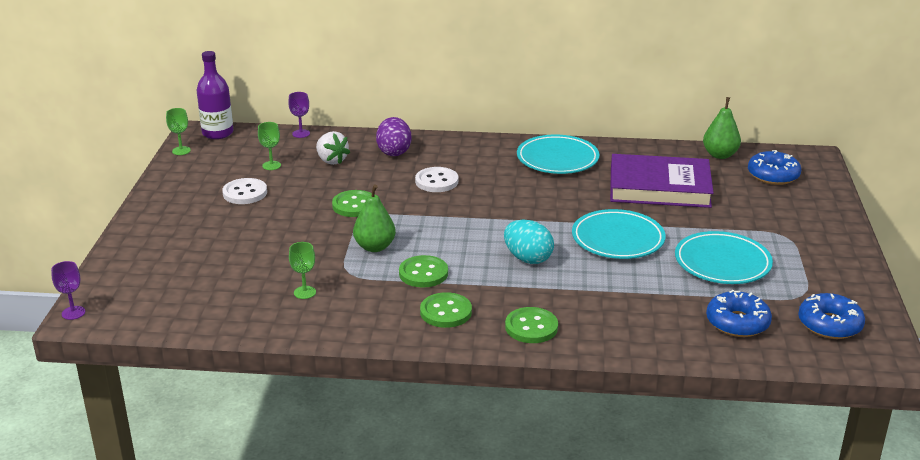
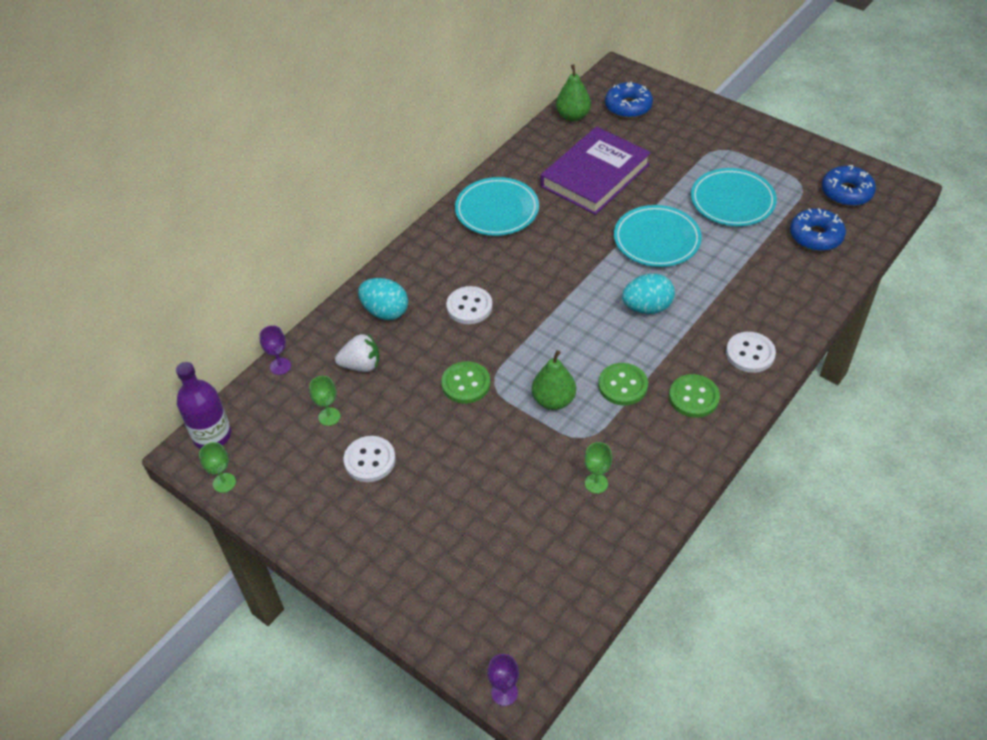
camera: 55 degrees left, 20 degrees up
purple egg [376,117,411,156] -> turquoise egg [358,278,408,320]
green button [505,307,558,343] -> white button [726,332,776,373]

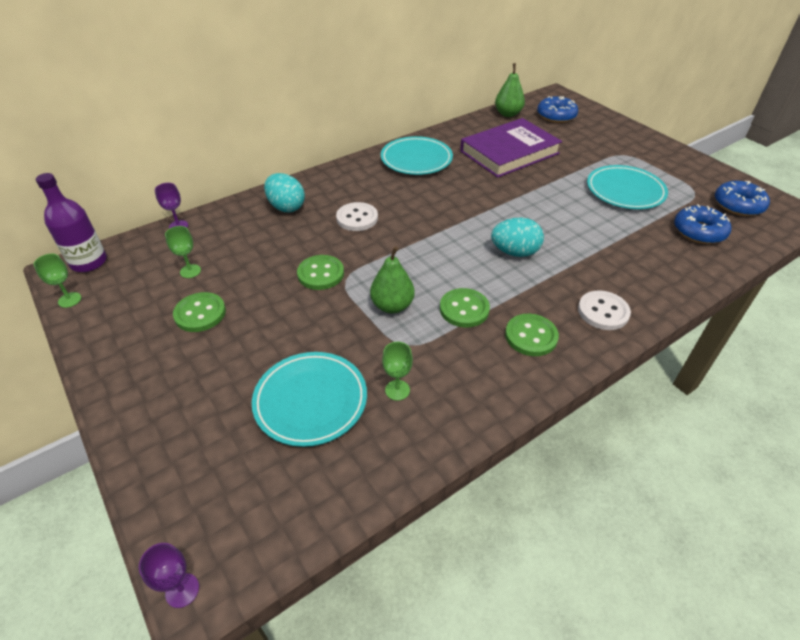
camera: 15 degrees right, 5 degrees down
white strawberry [335,334,379,372] -> none
white button [343,436,396,482] -> green button [173,292,226,332]
turquoise plate [614,205,702,267] -> turquoise plate moved to [252,352,367,447]

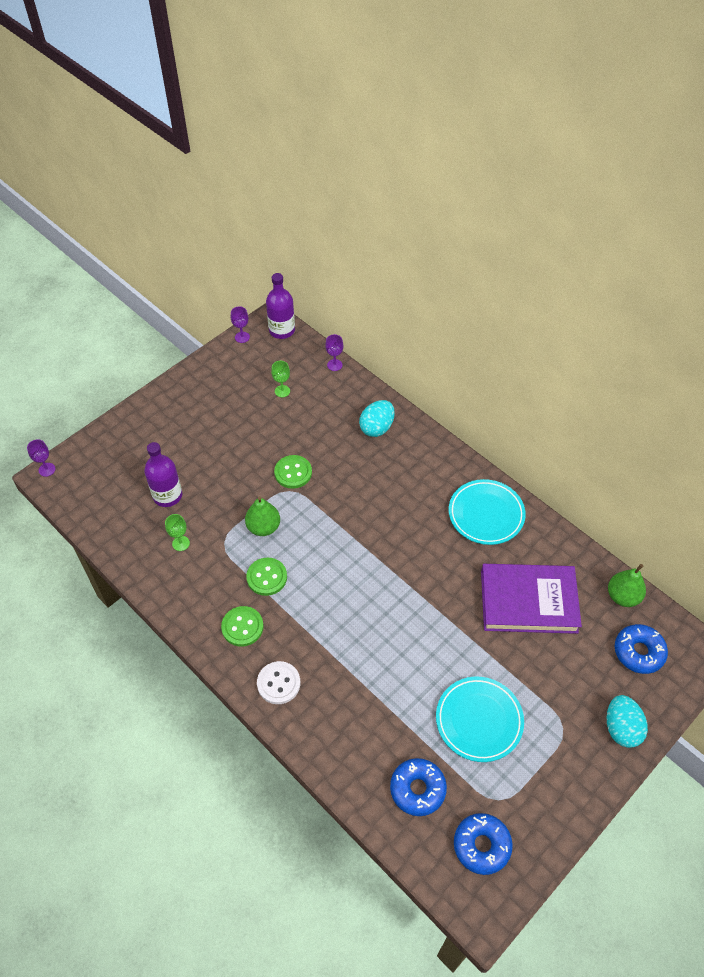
camera: 80 degrees right, 10 degrees up
green goblet [34,254,81,308] -> purple goblet [231,306,250,343]
green button [173,292,226,332] -> none
turquoise plate [252,352,367,447] -> purple bottle [144,442,182,507]
white button [336,202,378,231] -> none
purple book [460,118,562,178] -> purple book turned 45 degrees counterclockwise [481,564,582,634]
turquoise egg [491,217,544,257] -> turquoise egg moved to [606,695,648,748]

